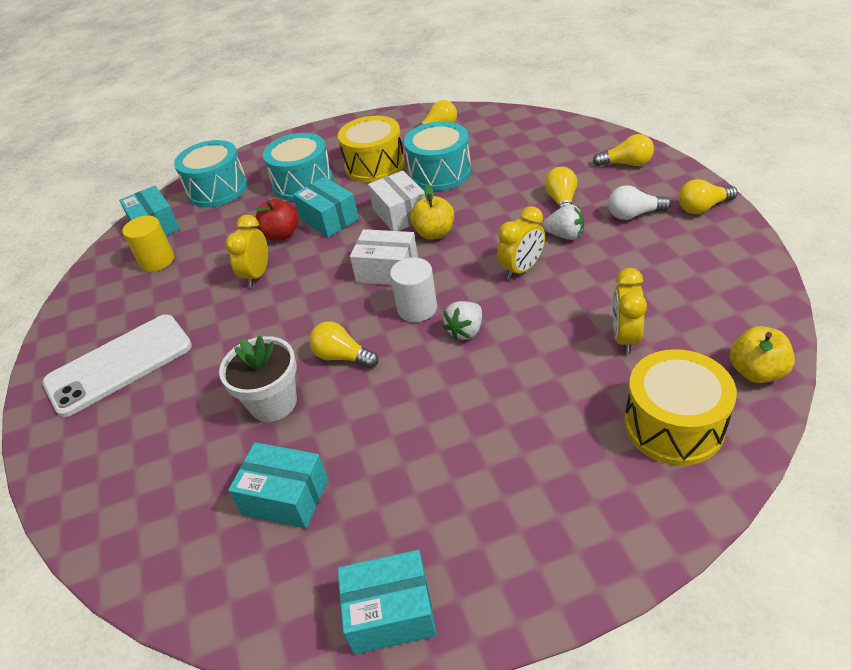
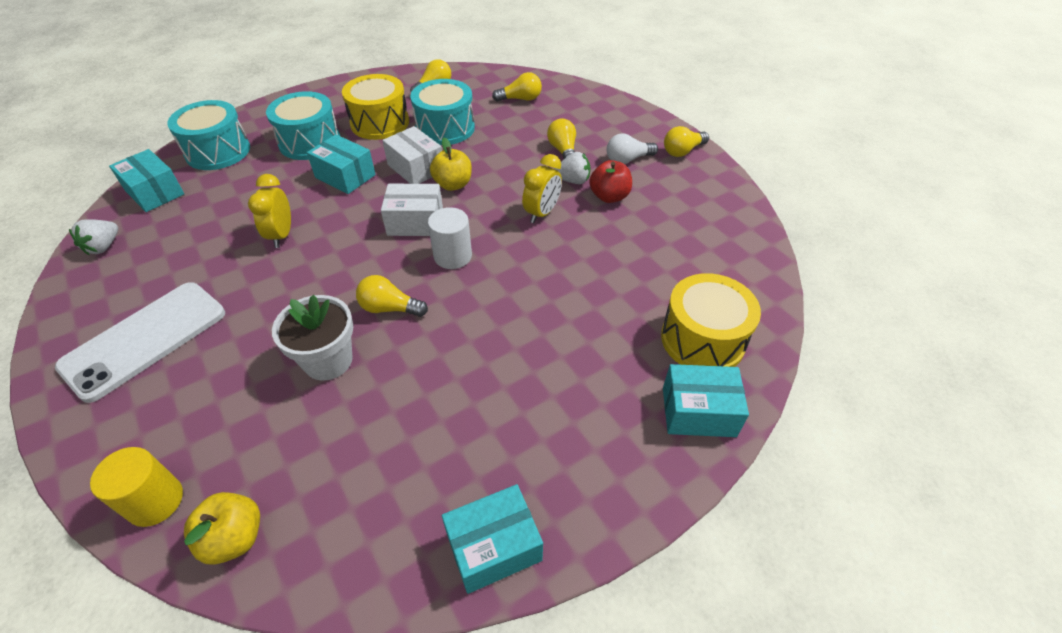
camera: 20 degrees left, 5 degrees up
yellow cylinder [122,216,174,272] -> yellow cylinder moved to [90,447,183,527]
turquoise box [228,442,328,529] -> turquoise box moved to [663,364,749,437]
red apple [255,199,298,241] -> red apple moved to [589,160,632,203]
white strawberry [443,301,482,340] -> white strawberry moved to [69,219,118,255]
yellow light bulb [593,134,654,166] -> yellow light bulb moved to [492,72,542,102]
yellow clock [613,268,647,354] -> none
yellow apple [730,326,795,383] -> yellow apple moved to [184,492,260,565]

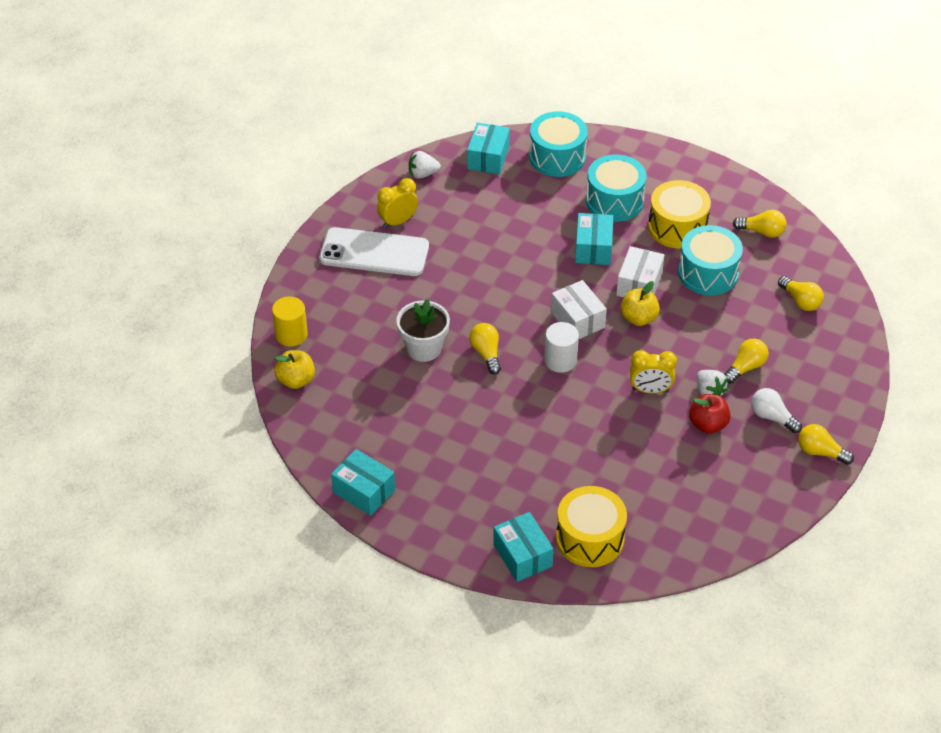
camera: 60 degrees right, 0 degrees up
yellow clock [248,174,291,248] -> yellow clock moved to [377,178,418,228]

